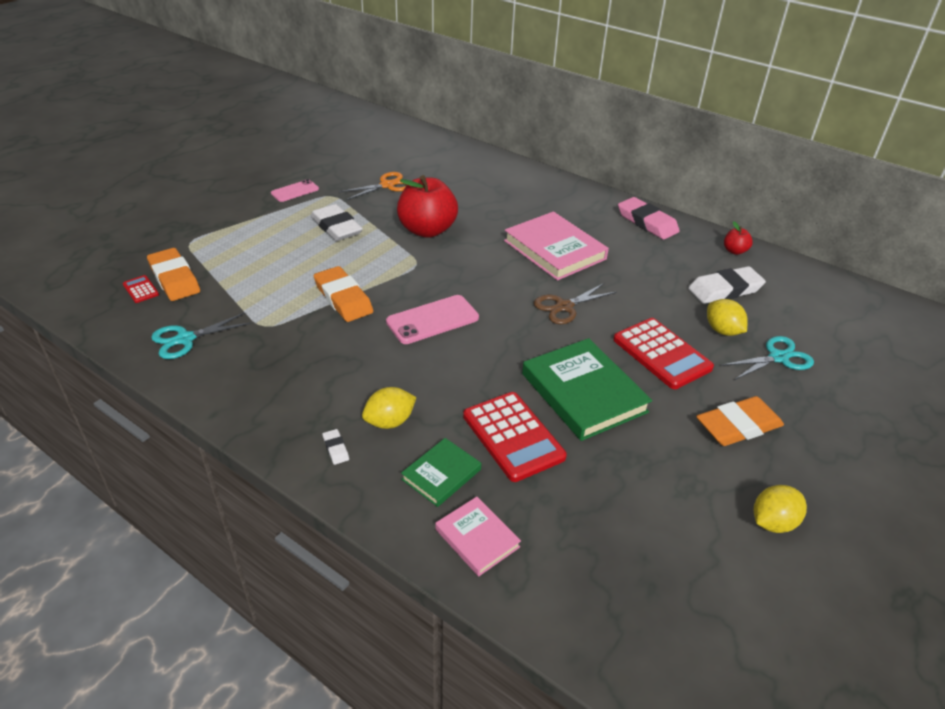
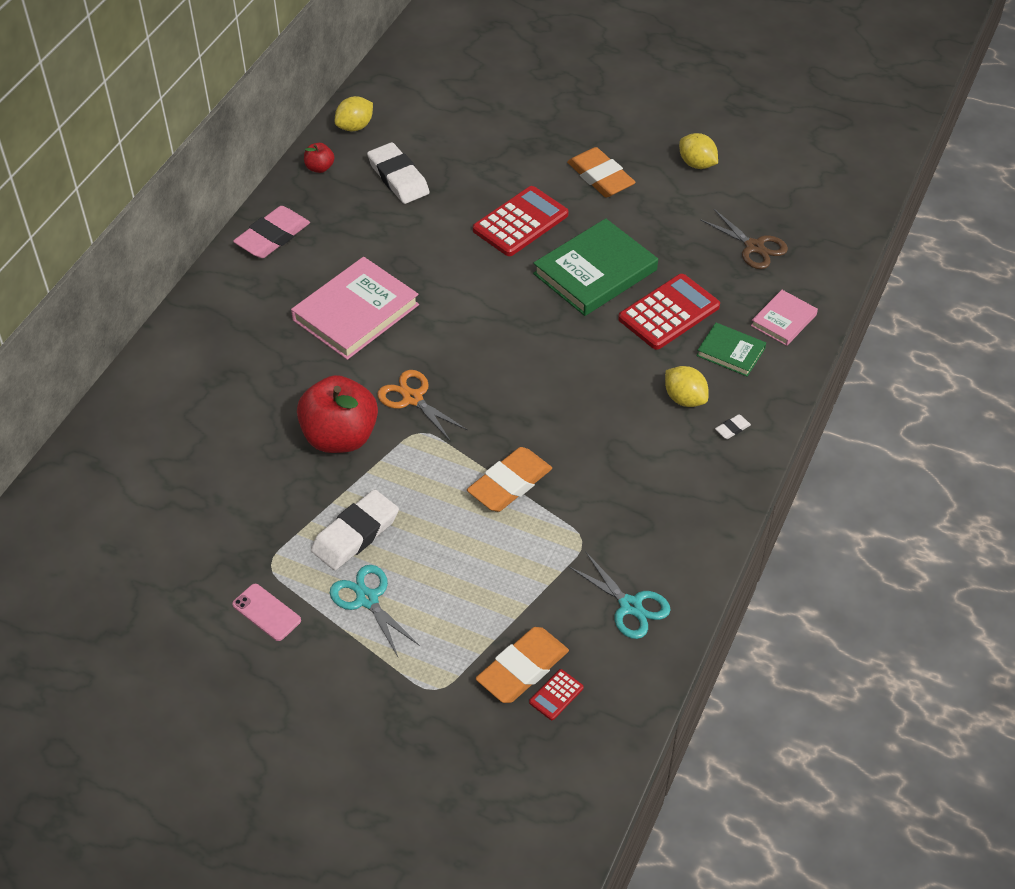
camera: 100 degrees left, 10 degrees up
orange scissors [339,172,407,200] -> orange scissors moved to [378,370,468,442]
pink phone [386,295,479,344] -> none
brown scissors [534,283,617,324] -> brown scissors moved to [700,209,788,269]
yellow lemon [707,299,748,336] -> yellow lemon moved to [335,96,373,131]
turquoise scissors [721,336,814,380] -> turquoise scissors moved to [330,565,420,657]

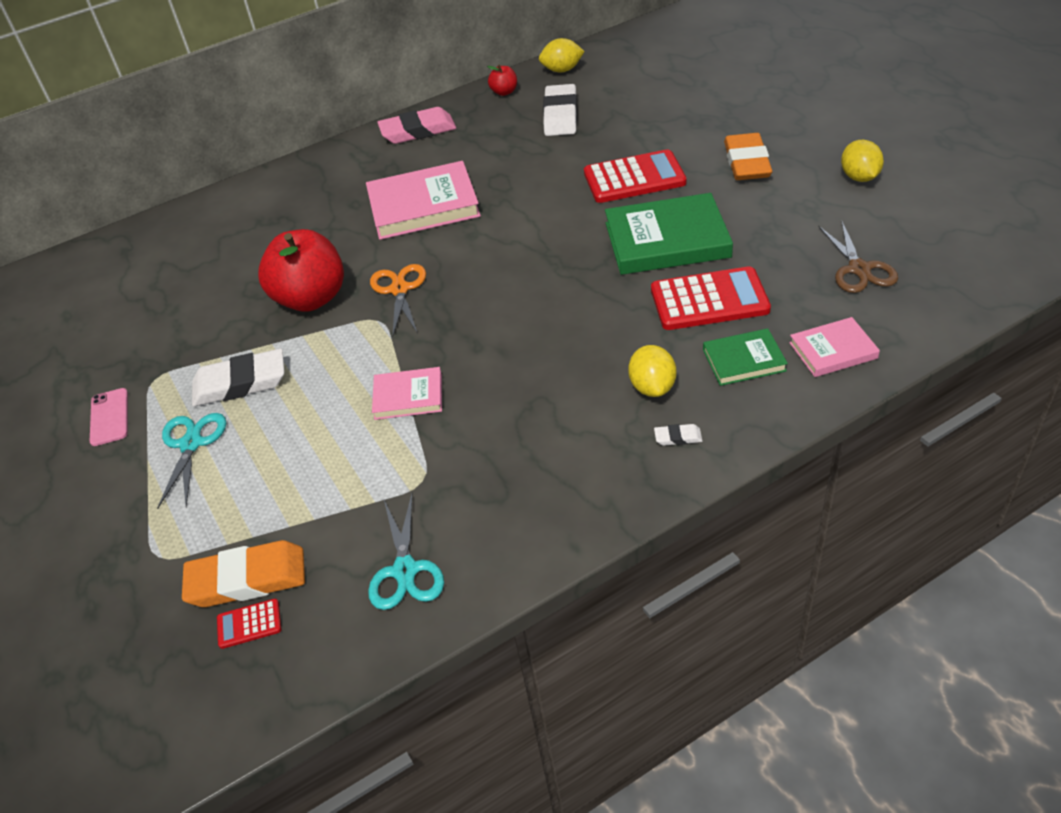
camera: 40 degrees right, 5 degrees down
orange eraser [467,447,552,512] -> pink book [372,367,442,420]
green book [697,323,766,377] -> green book turned 75 degrees counterclockwise [703,328,788,386]

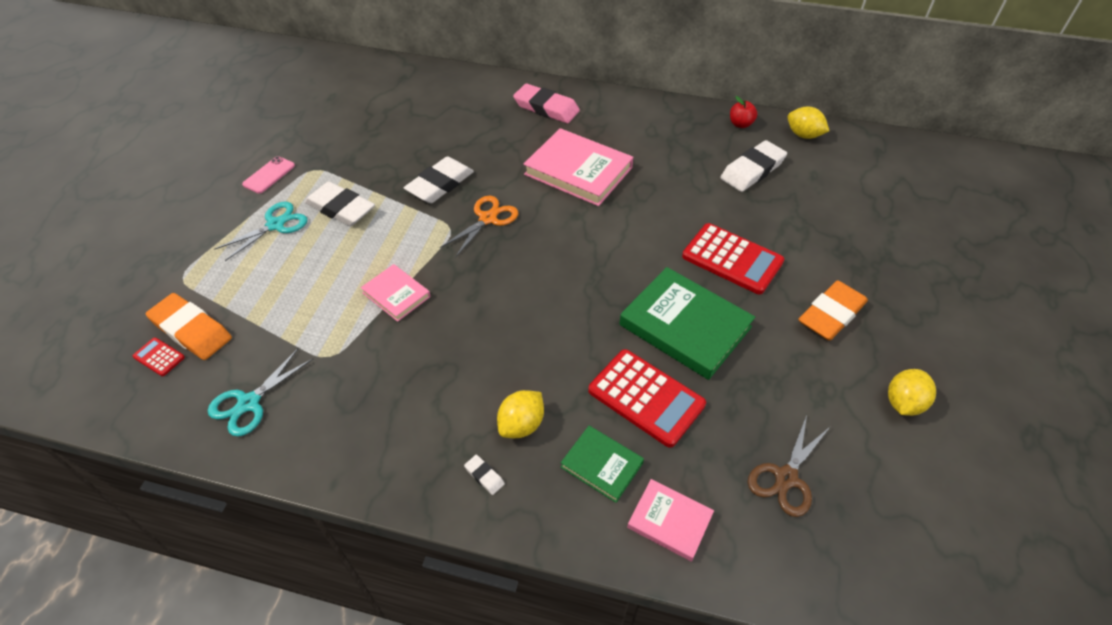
camera: 40 degrees right, 5 degrees up
red apple [258,229,344,312] -> white eraser [404,156,474,203]
pink eraser [377,107,456,144] -> pink eraser moved to [513,84,580,123]

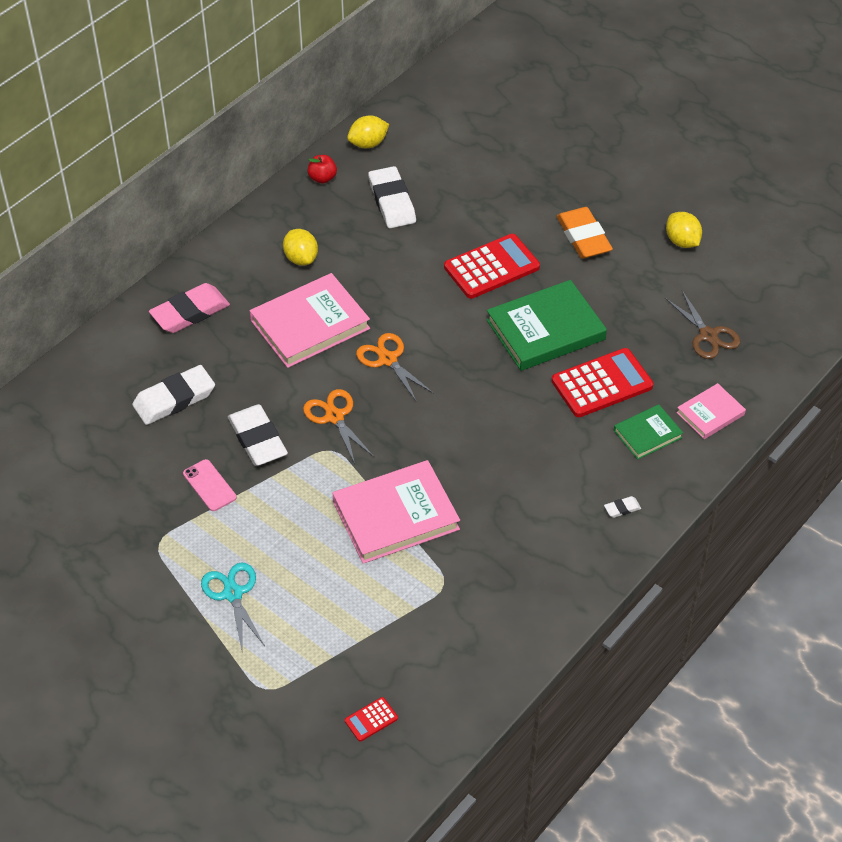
camera: 65 degrees left, 0 degrees up
orange eraser [146,293,232,360] -> none
turquoise scissors [208,348,314,437] -> none
pink phone [242,156,295,194] -> pink phone moved to [183,459,237,511]
white eraser [305,181,375,226] -> white eraser moved to [132,365,215,425]
pink book [361,264,431,322] -> pink book [332,460,460,564], size x1.85
yellow lemon [497,390,544,438] -> yellow lemon moved to [283,229,318,266]
none -> orange scissors [356,333,434,402]

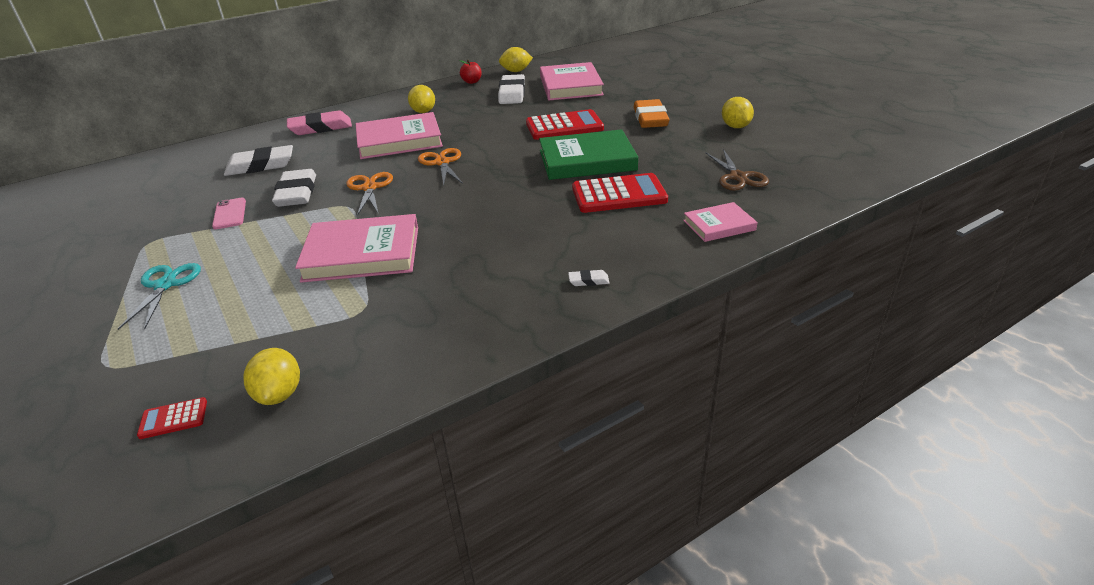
camera: 20 degrees right, 15 degrees down
green book [614,404,683,460] -> none
none -> yellow lemon [244,348,300,405]
none -> pink book [540,62,604,100]

